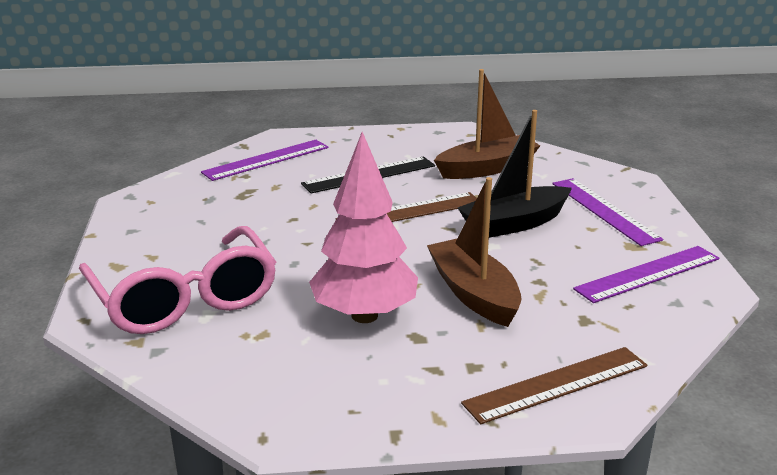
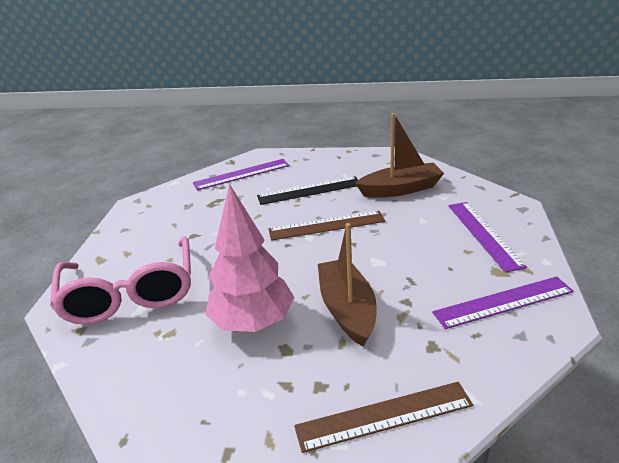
camera: 15 degrees right, 5 degrees up
black boat [458,110,572,238] -> none

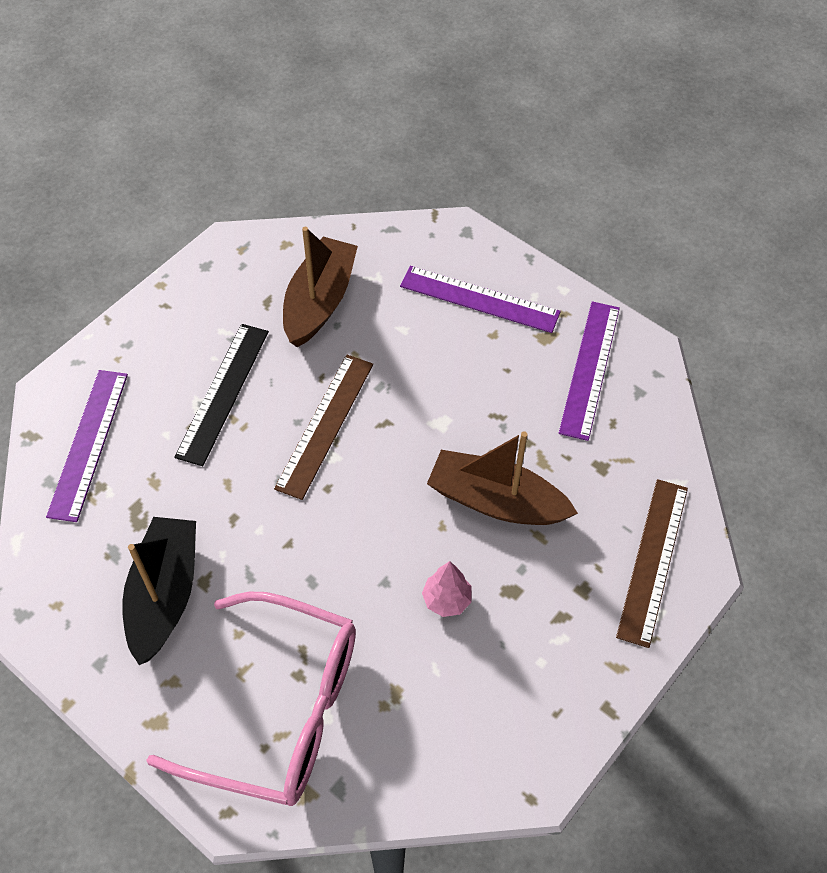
camera: 60 degrees left, 25 degrees up
pink tree [205,184,295,332] -> pink tree [422,561,472,617], size x0.44
none -> black boat [122,517,196,665]

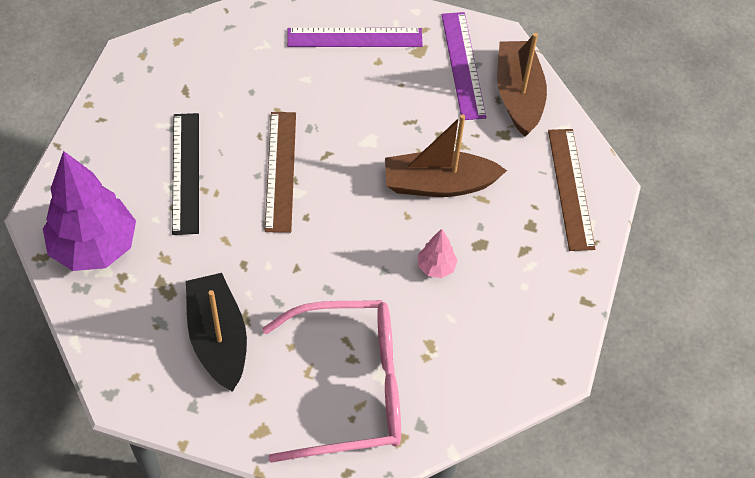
camera: 25 degrees left, 0 degrees up
purple ruler [46,370,128,522] -> purple tree [43,151,136,271]
brown boat [283,227,358,347] -> brown boat moved to [497,33,547,137]

